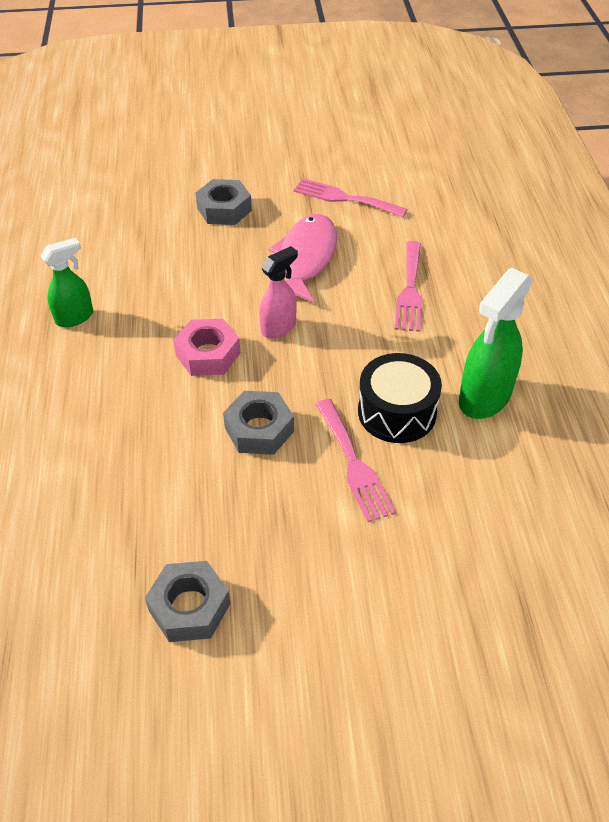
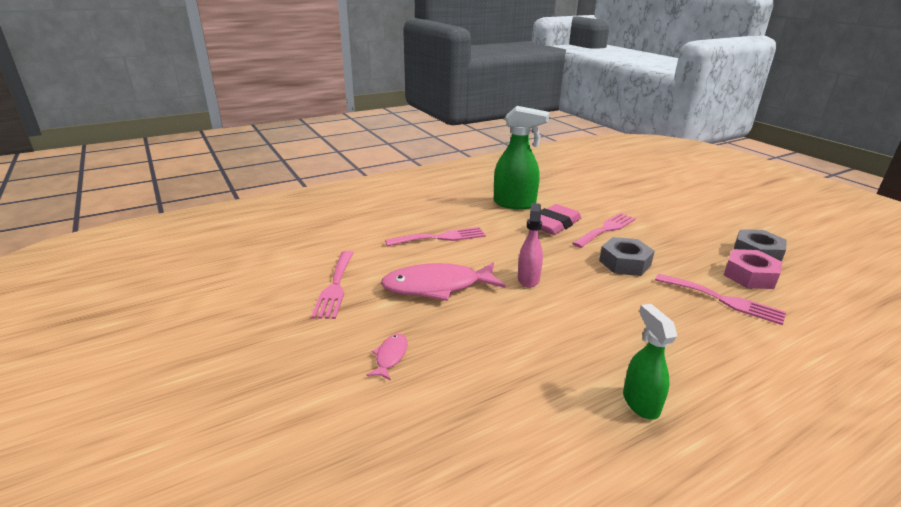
camera: 115 degrees left, 20 degrees down
green spray bottle [41,237,93,327] -> green spray bottle turned 45 degrees clockwise [623,304,677,420]
pink nut [173,319,241,376] -> pink nut moved to [724,249,782,289]
grey nut [195,179,252,225] -> pink fish [367,334,408,381]
pink spray bottle [259,246,298,338] -> pink spray bottle turned 75 degrees clockwise [518,203,543,288]
black drum [358,353,442,443] -> pink eraser [528,204,581,235]
none -> pink fork [655,274,786,325]

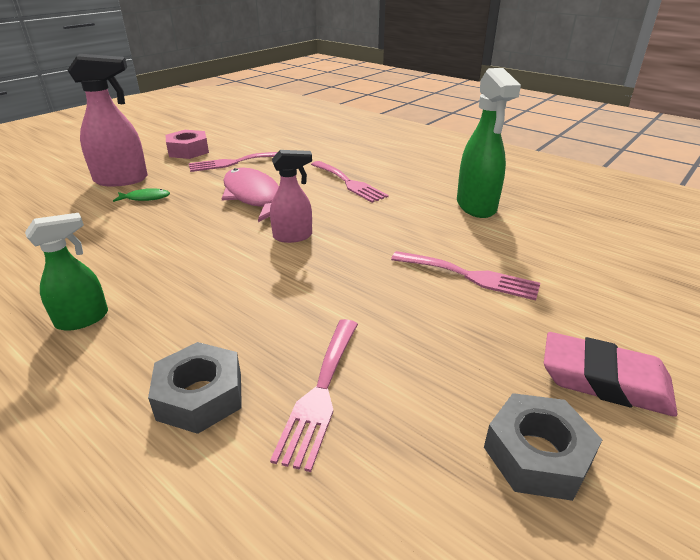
camera: 70 degrees right, 5 degrees up
pink fish [367,334,408,381] -> green fish [113,188,170,202]
pink eraser [528,204,581,235] -> pink eraser moved to [544,332,677,417]
grey nut [599,237,655,276] -> grey nut moved to [148,342,242,434]
pink nut [724,249,782,289] -> pink nut moved to [166,130,209,159]
none -> pink spray bottle [68,54,148,187]

